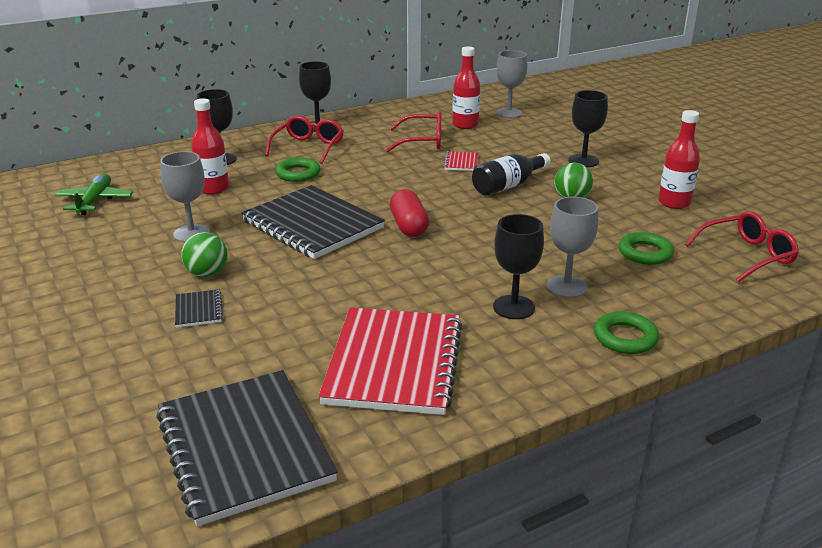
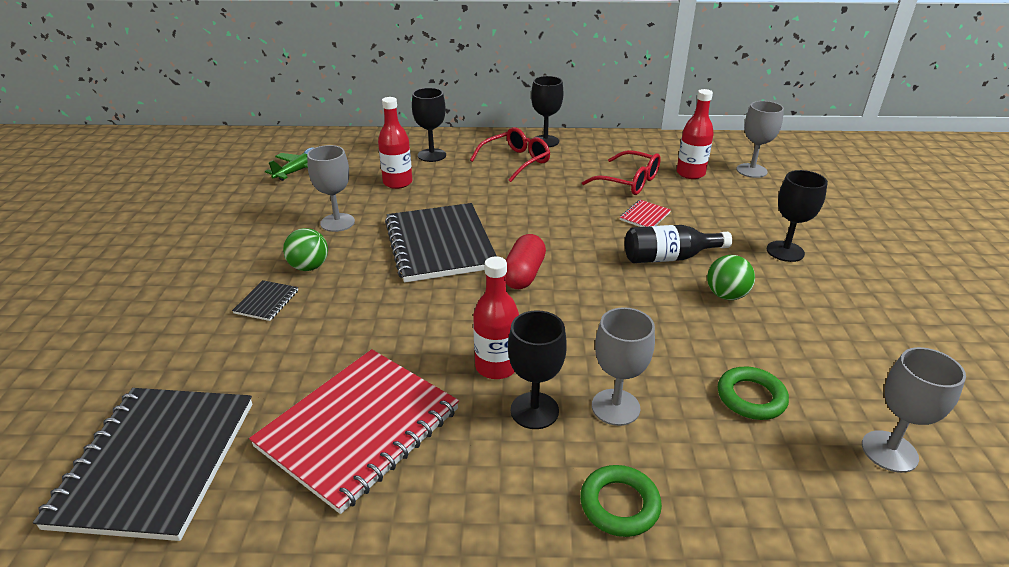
camera: 30 degrees right, 5 degrees up
green ring [275,158,320,182] -> none
red bottle [658,110,700,209] -> red bottle moved to [473,256,519,379]
red glasses [685,211,799,282] -> grey goblet [862,347,966,473]

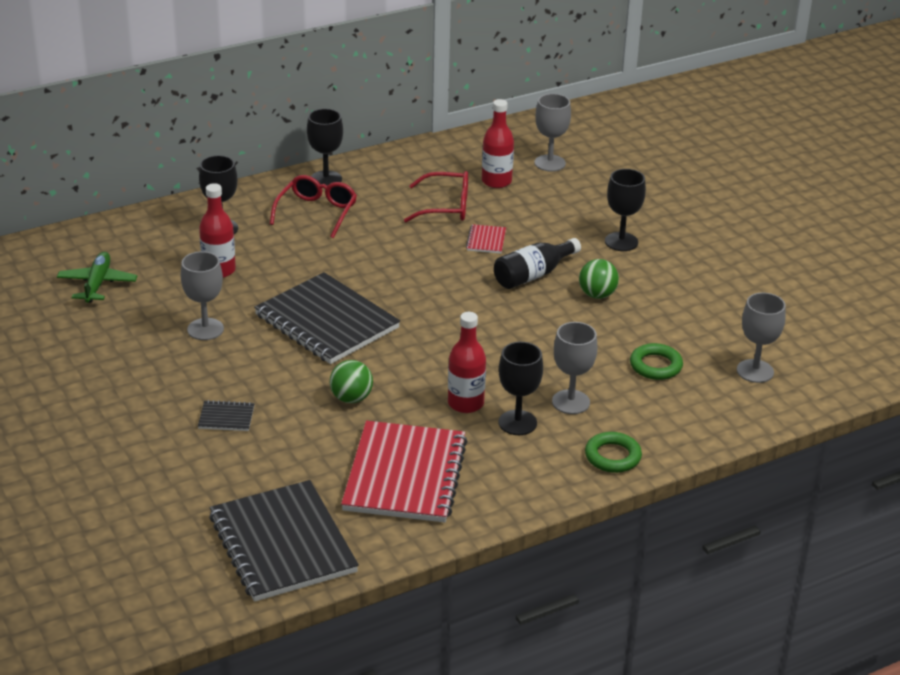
camera: 30 degrees left, 0 degrees up
black notebook [232,280,298,321] -> black notebook turned 75 degrees counterclockwise [198,400,255,431]
green ball [283,228,328,271] -> green ball moved to [330,360,373,403]
red capsule [505,234,546,289] -> none

